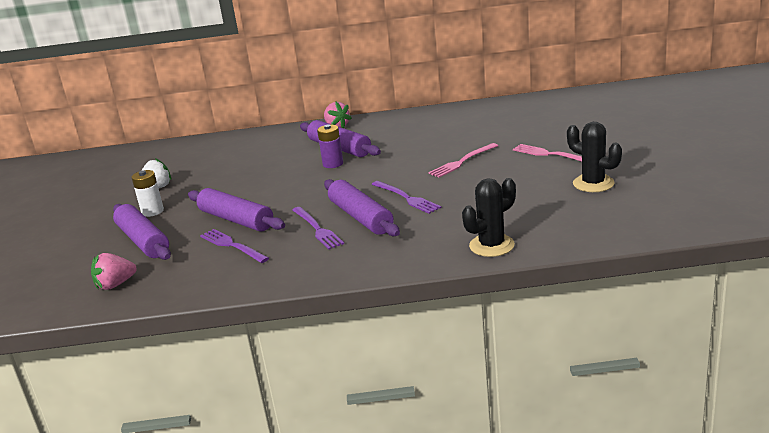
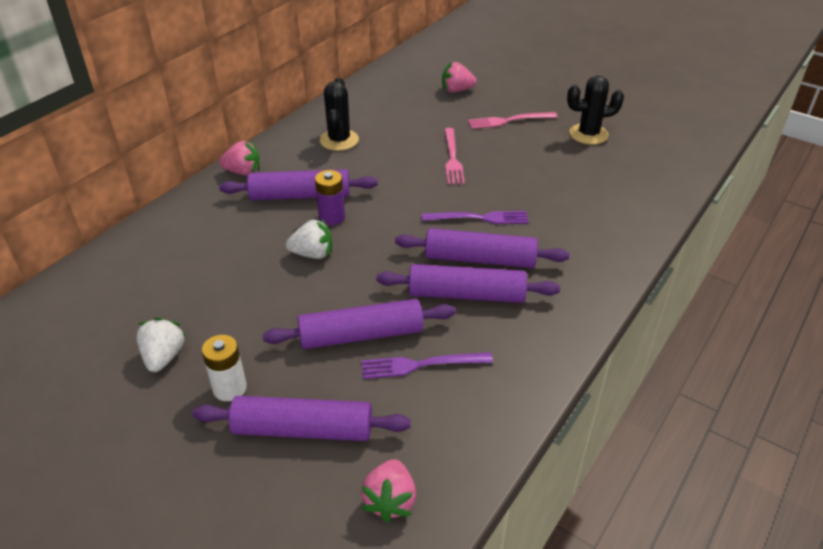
camera: 55 degrees left, 15 degrees up
purple fork [292,207,344,249] -> purple rolling pin [376,264,560,303]
black cactus [462,178,516,257] -> black cactus moved to [320,77,359,151]
none -> white strawberry [286,219,332,259]
none -> pink strawberry [442,62,477,93]

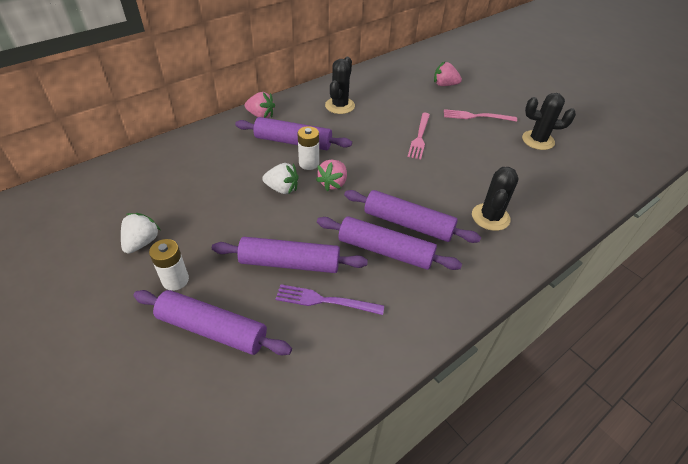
camera: 15 degrees right, 5 degrees up
purple battery [315,170,345,225] -> white battery [297,126,319,170]
pink strawberry [361,459,416,522] -> pink strawberry moved to [316,159,347,191]
purple fork [422,211,529,224] -> none
none -> black cactus [472,167,519,231]

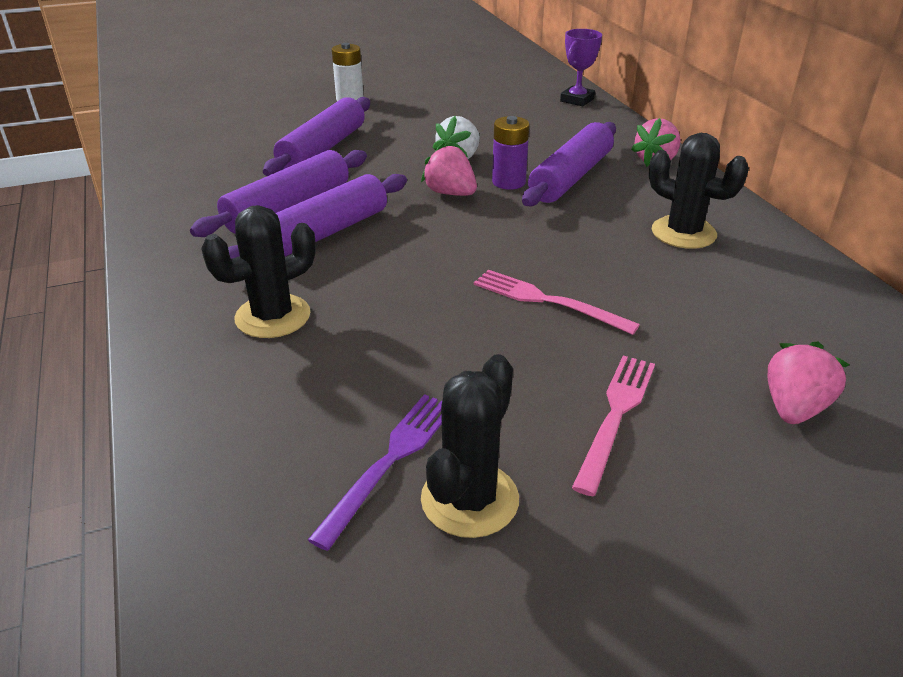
camera: 110 degrees right, 10 degrees down
white strawberry [121,213,161,254] -> none
purple rolling pin [134,290,292,355] -> none
purple fork [275,284,384,315] -> purple fork moved to [308,394,442,551]
white battery [297,126,319,170] -> purple battery [492,116,529,190]
black cactus [472,167,519,231] -> black cactus turned 75 degrees counterclockwise [201,205,316,338]
none -> purple trophy [560,29,602,107]

